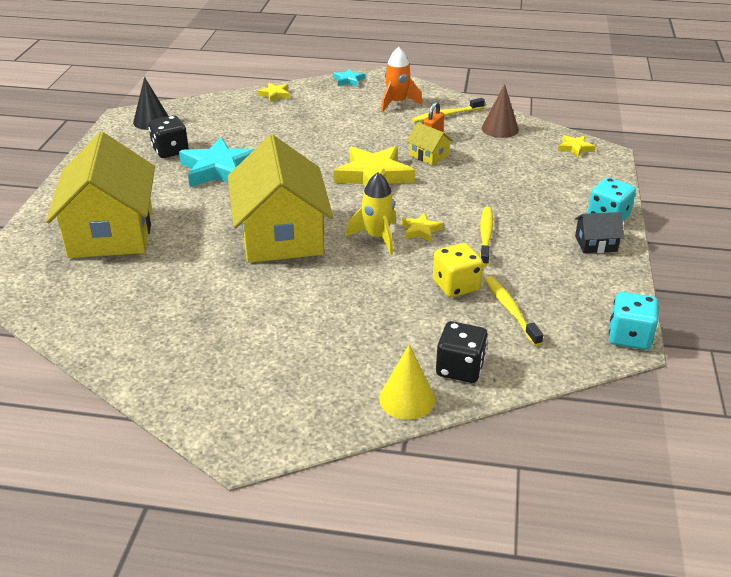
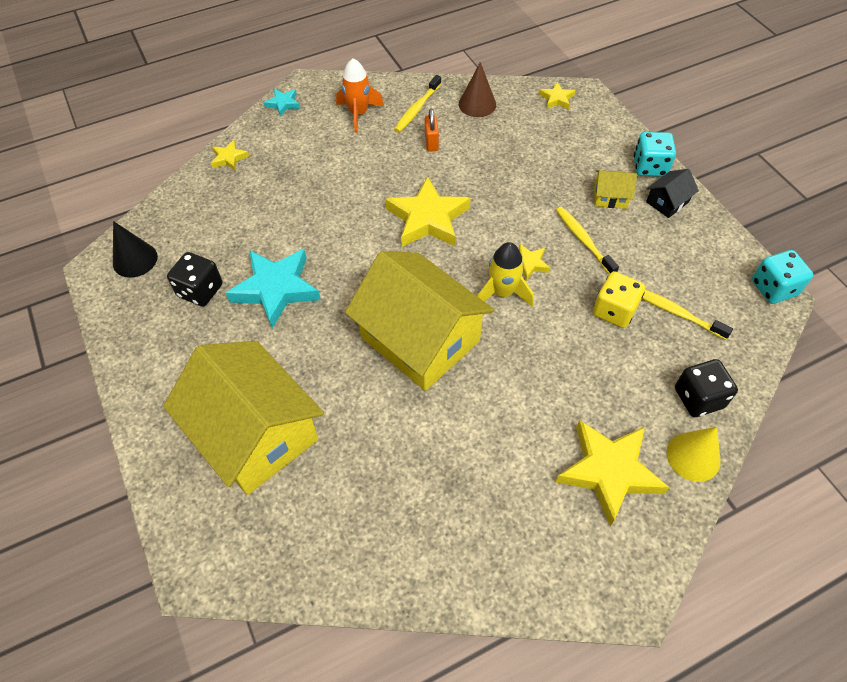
camera: 35 degrees left, 20 degrees up
yellow house [406,122,453,165] -> yellow house moved to [594,170,637,209]
none -> yellow star [556,420,670,526]

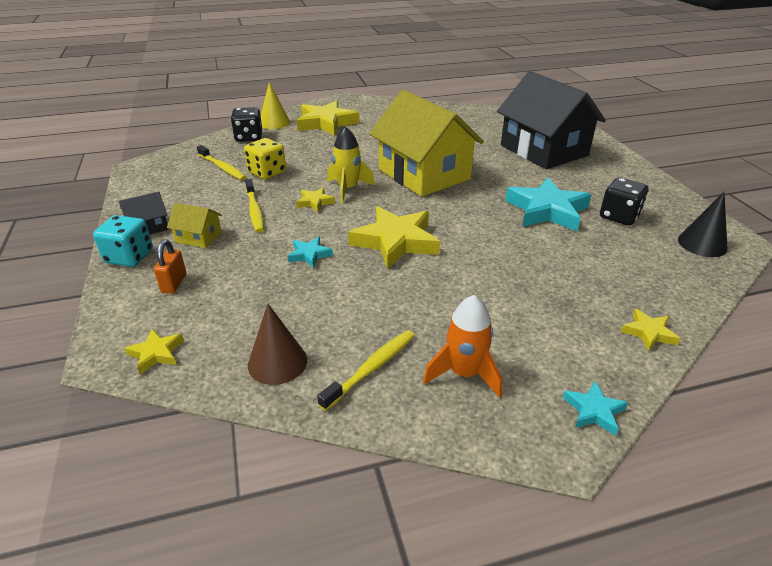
camera: 170 degrees left, 20 degrees down
yellow house [163,341,324,495] -> black house [497,71,606,169]
orange padlock [425,108,439,152] -> orange padlock moved to [154,240,186,293]
turquoise dice [752,250,813,304] -> none
none -> turquoise star [288,237,333,268]

